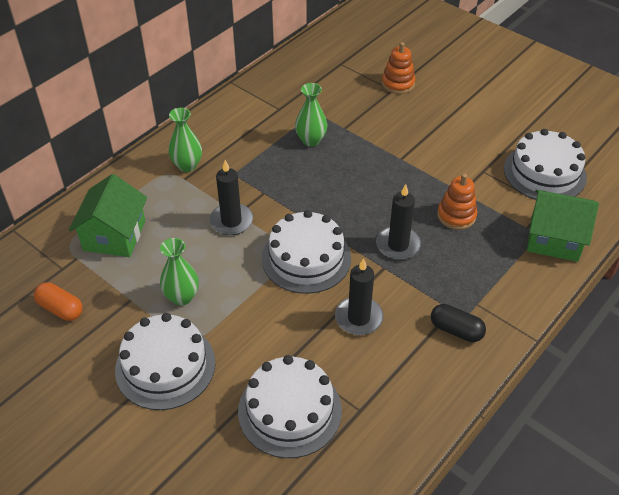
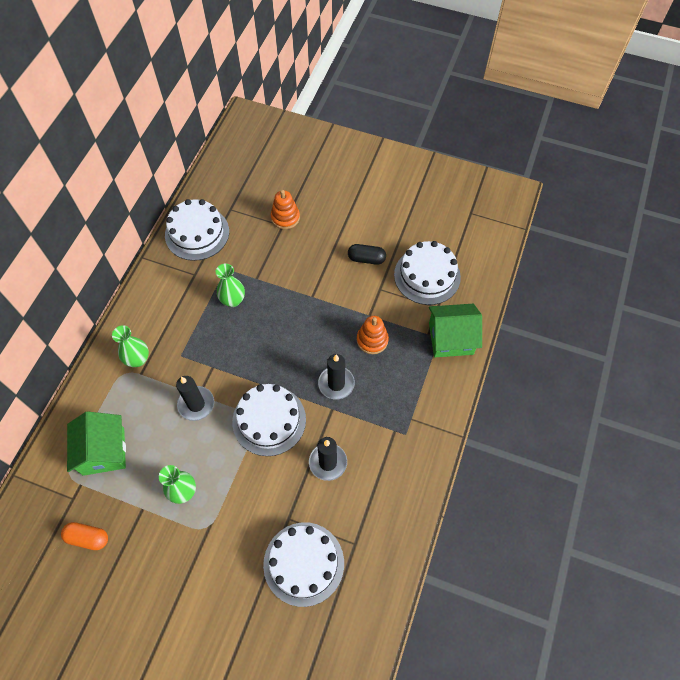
camera: 20 degrees left, 15 degrees up
white cake [115,313,215,410] -> white cake moved to [165,199,229,261]
black capsule [431,304,486,342] -> black capsule moved to [348,244,386,265]

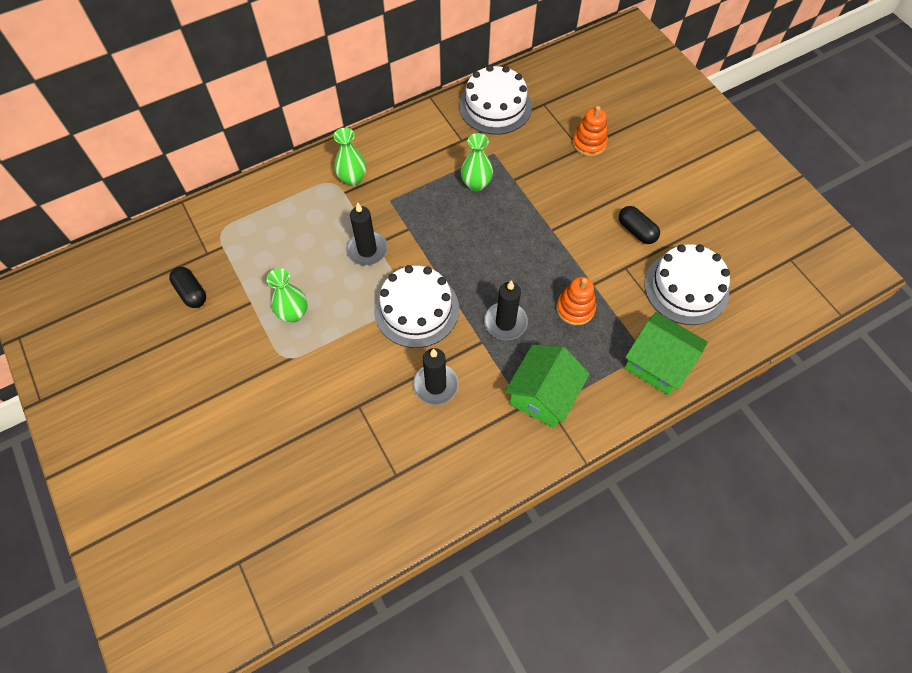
camera: 40 degrees right, 0 degrees up
orange capsule [61,522,108,550] -> black capsule [169,267,206,308]
green house [67,411,126,476] -> green house moved to [505,345,590,428]
white cake [263,522,344,607] -> none

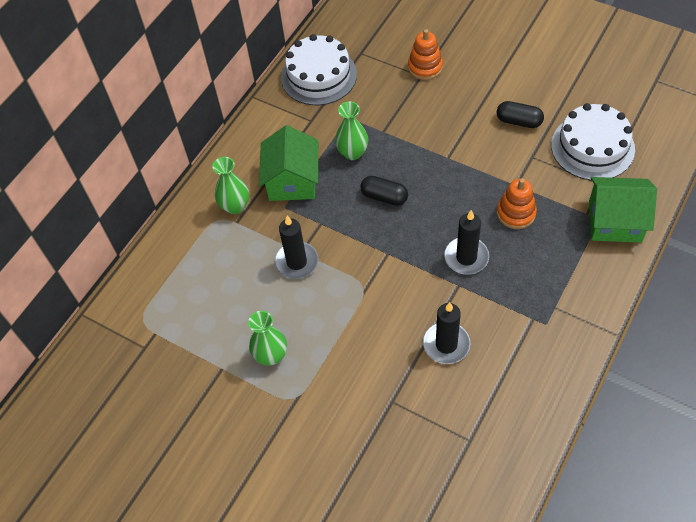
camera: 25 degrees left, 5 degrees down
black capsule [169,267,206,308] -> black capsule moved to [360,176,408,206]
white cake [374,265,459,348] -> none
green house [505,345,590,428] -> green house moved to [259,125,318,201]

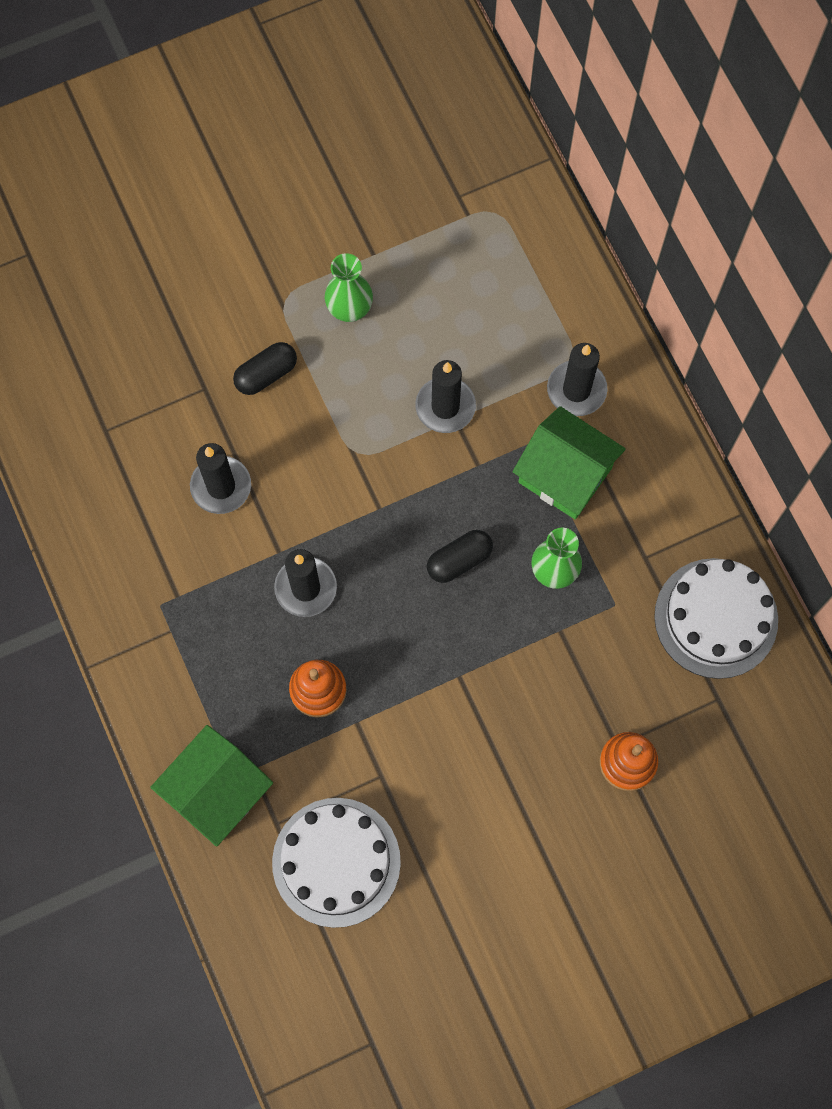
camera: 120 degrees right, 15 degrees up
green vase [212,157,249,214] -> black candle [547,343,608,416]
black capsule [497,101,544,128] -> black capsule moved to [233,342,297,395]

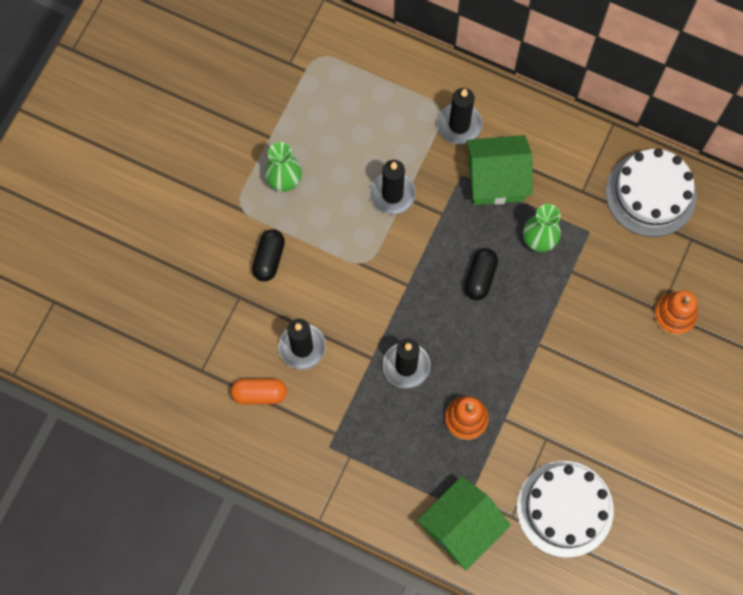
camera: 40 degrees left, 0 degrees up
green house [150,725,273,847] -> green house turned 45 degrees clockwise [417,476,511,570]
none -> orange capsule [231,378,287,404]

